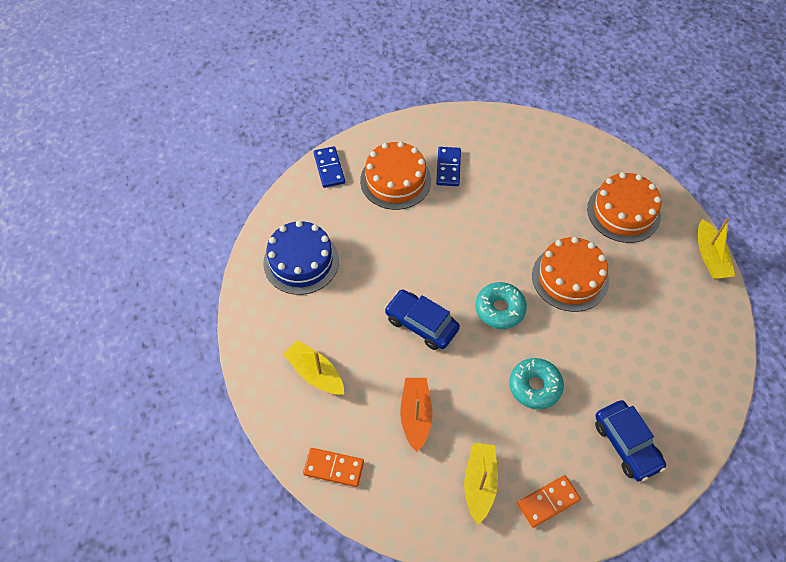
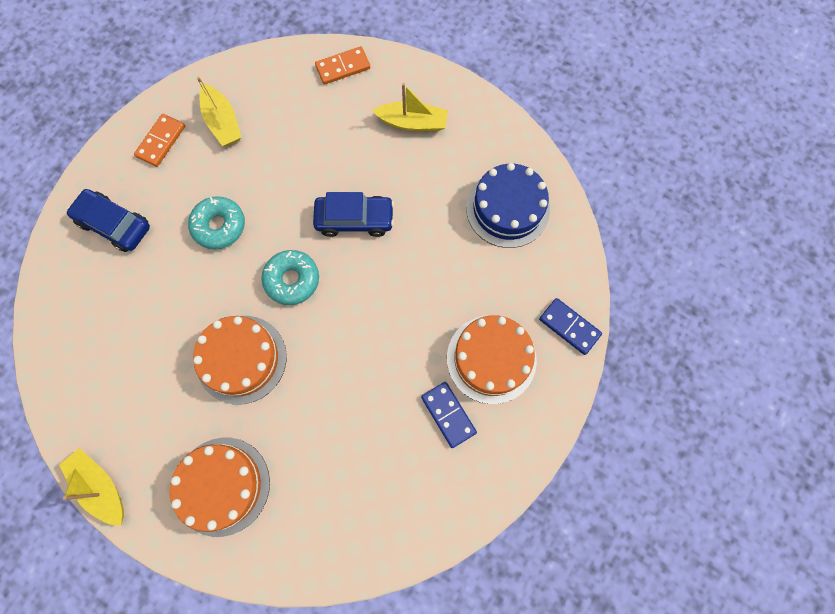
camera: 145 degrees right, 15 degrees up
orange boat [400,378,433,452] -> none

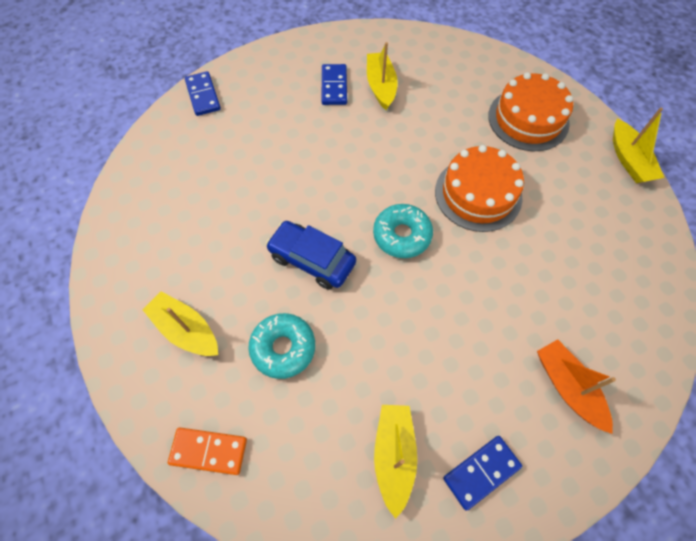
camera: 150 degrees left, 10 degrees down
blue car [66,189,150,252] -> orange boat [537,339,616,434]
orange domino [134,114,185,167] -> blue domino [443,436,522,510]
turquoise donut [188,196,245,250] -> turquoise donut moved to [248,313,315,379]
orange cake [447,315,537,404] -> none
blue cake [466,163,550,248] -> none
none -> yellow boat [367,42,398,110]

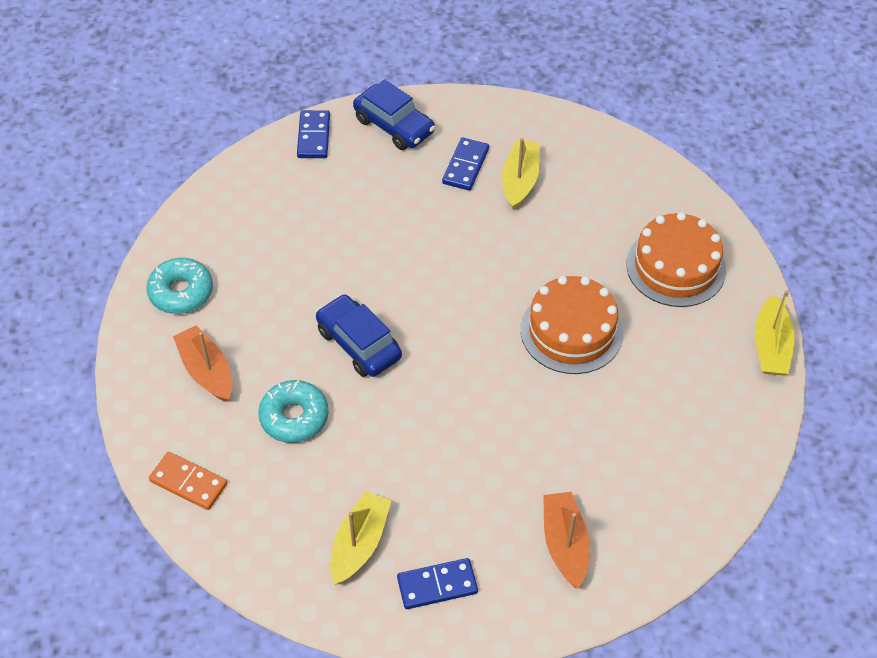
camera: 20 degrees right, 10 degrees down
yellow boat [142,291,218,356] -> orange boat [173,325,232,402]
turquoise donut [373,204,433,258] -> turquoise donut moved to [146,258,213,314]
none -> blue car [353,79,435,150]

